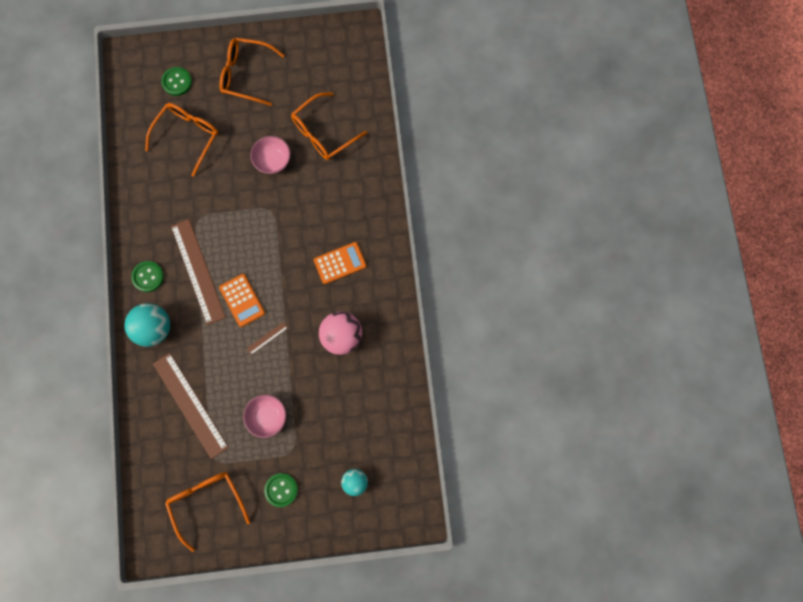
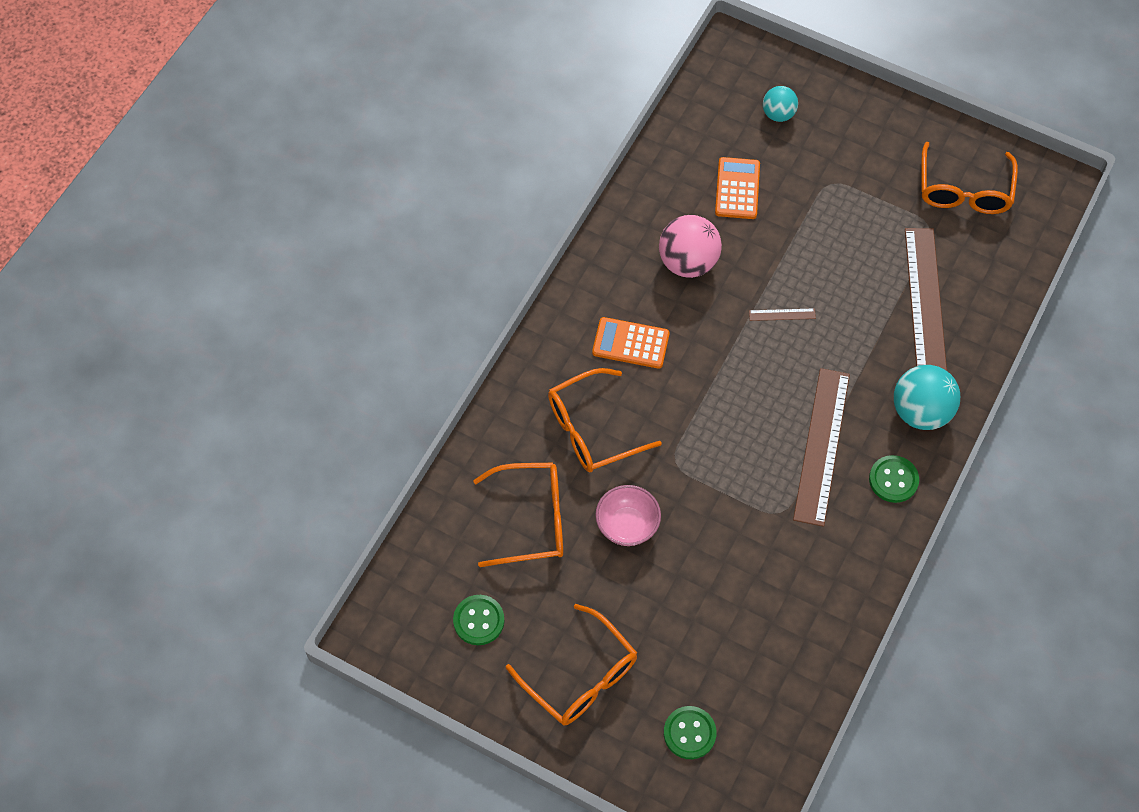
camera: 145 degrees left, 15 degrees down
orange glasses [145,103,218,177] -> orange glasses moved to [548,368,662,472]
orange calculator [219,274,265,327] -> orange calculator moved to [715,157,760,219]
pink bowl [243,394,286,438] -> none
green button [264,473,298,507] -> green button moved to [453,595,505,645]

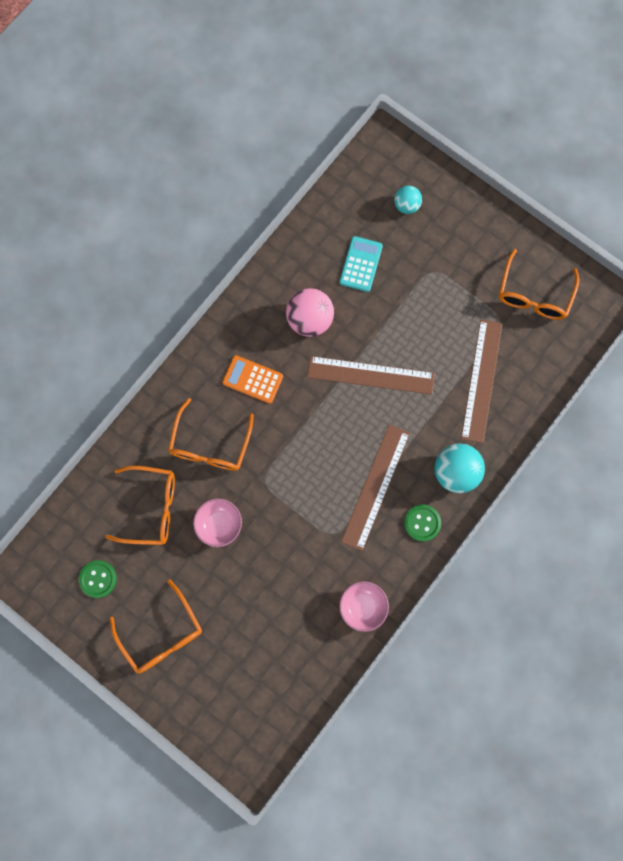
camera: 10 degrees right, 15 degrees up
orange glasses [548,368,662,472] -> orange glasses turned 60 degrees counterclockwise [168,398,254,471]
green button [664,706,717,759] -> none
orange calculator [715,157,760,219] -> turquoise calculator [339,236,383,292]
brown ruler [749,308,816,321] -> brown ruler [307,356,435,395], size x2.50
none -> pink bowl [339,581,389,632]

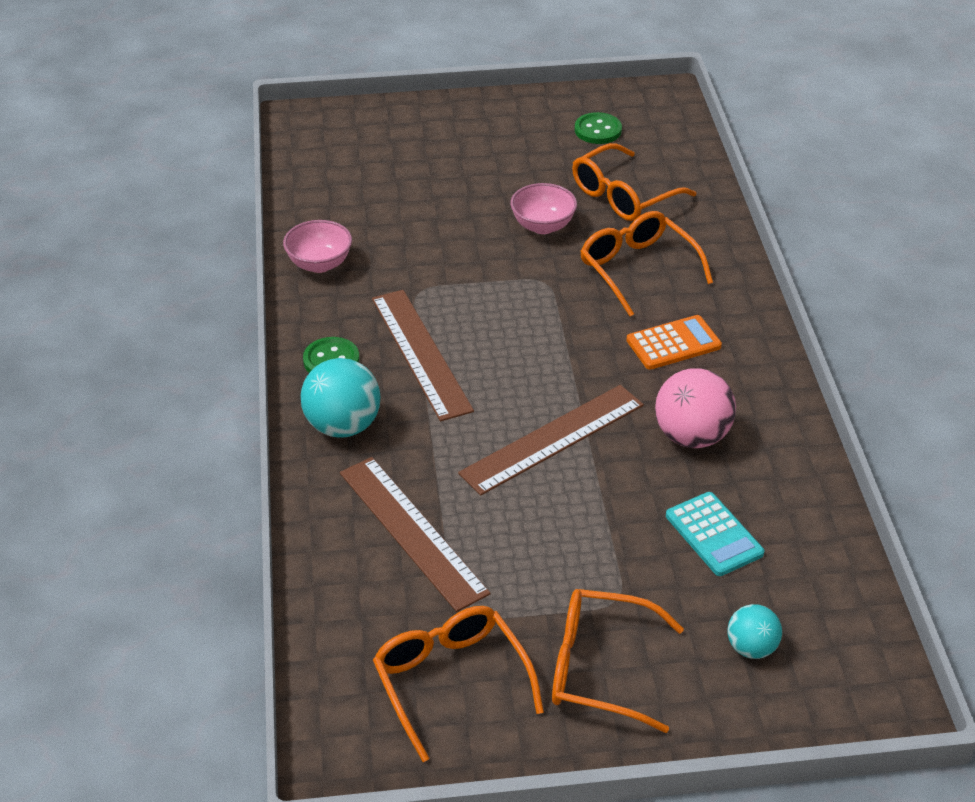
camera: 135 degrees right, 35 degrees down
orange glasses [110,579,202,674] -> orange glasses moved to [552,589,684,733]

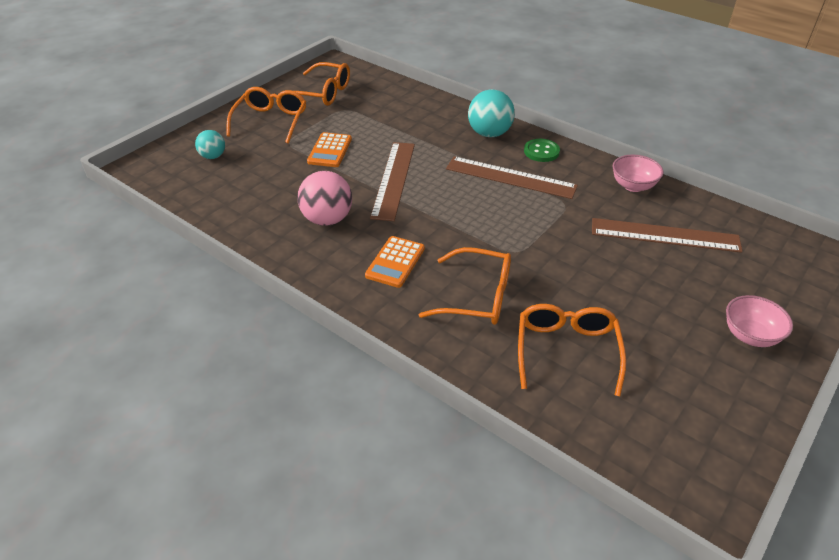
camera: 135 degrees right, 0 degrees up
brown ruler [340,457,491,612] -> brown ruler moved to [592,218,743,253]
pink bowl [510,183,577,234] -> pink bowl moved to [726,295,793,347]
orange glasses [552,589,684,733] -> orange glasses turned 45 degrees counterclockwise [226,87,306,144]
green button [575,112,622,144] -> none
turquoise calculator [666,492,764,576] -> none
none -> orange calculator [307,132,352,167]

